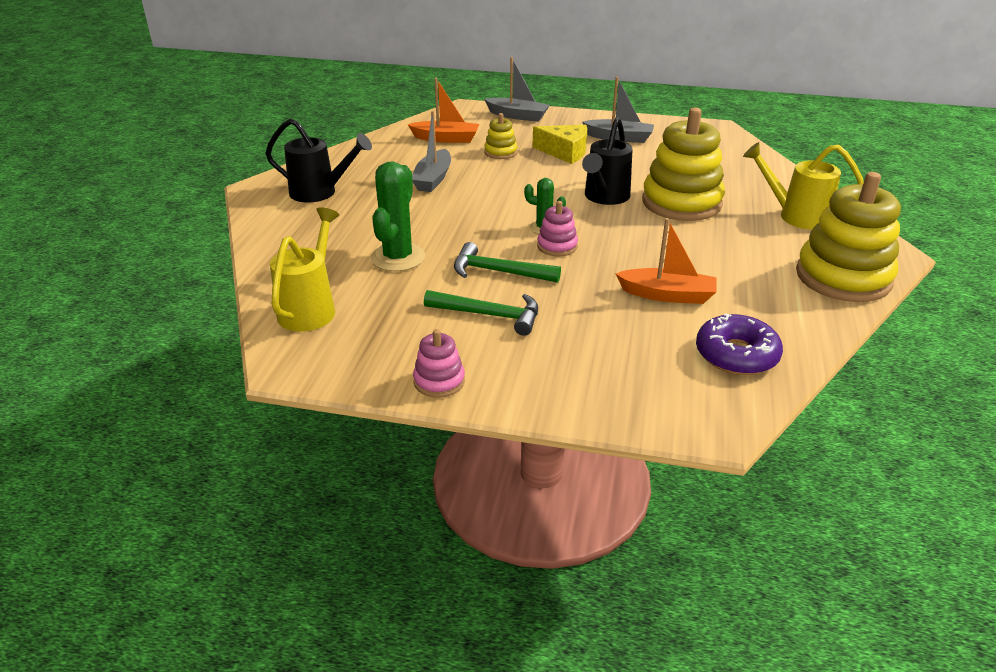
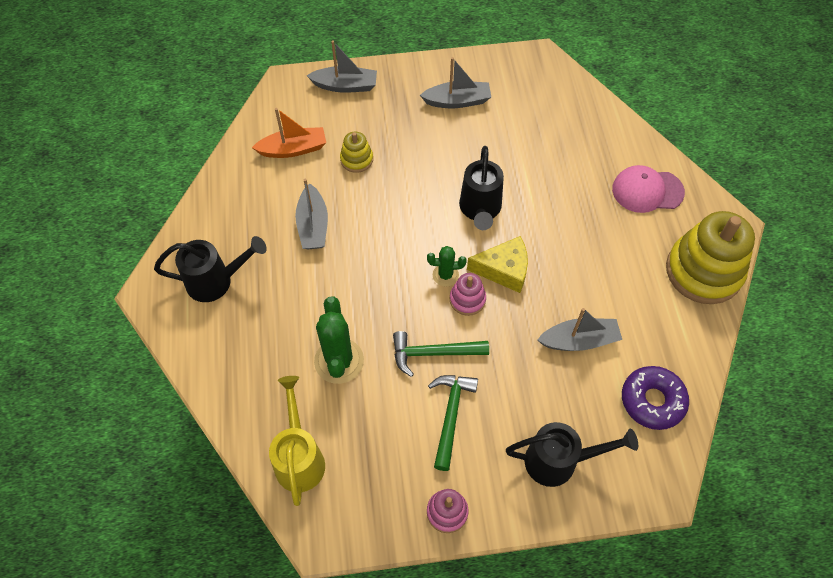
camera: 20 degrees left, 25 degrees up
green hammer [424,290,538,336] -> green hammer turned 75 degrees counterclockwise [428,375,478,471]
yellow cheese [532,124,587,164] -> yellow cheese moved to [467,236,528,293]
orange boat [615,218,717,304] -> grey boat [537,308,622,351]
yellow stacking toy [642,107,725,221] -> none
yellow watering can [743,142,864,230] -> pink cap [612,165,685,213]
none -> black watering can [506,422,638,487]

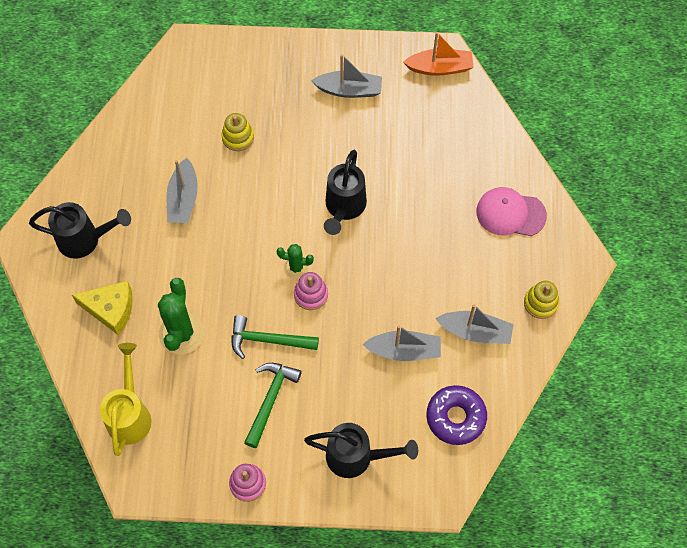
camera: 10 degrees right, 5 degrees up
orange boat [252,108,326,158] -> orange boat moved to [403,32,474,76]
grey boat [307,41,377,93] -> grey boat moved to [435,304,514,344]
yellow cheese [467,236,528,293] -> yellow cheese moved to [72,281,133,335]
yellow stacking toy [666,211,755,304] -> yellow stacking toy [524,281,559,319], size x0.47

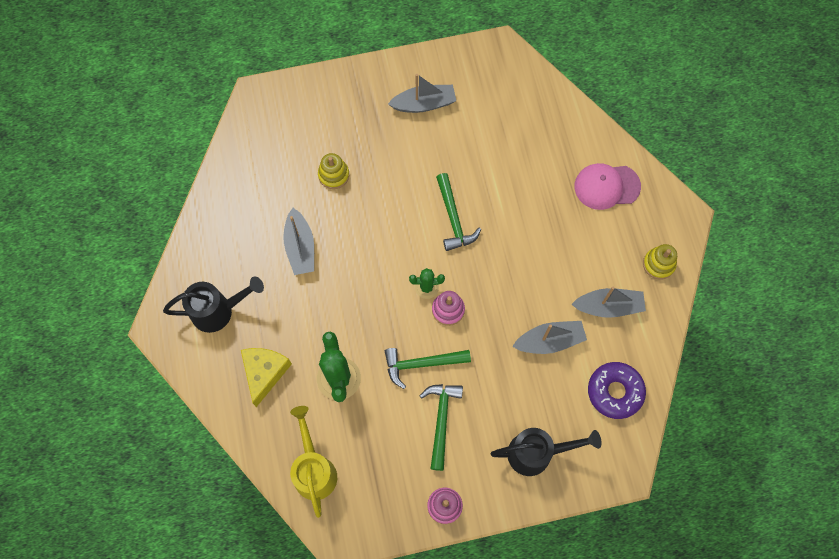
camera: 15 degrees left, 5 degrees up
yellow cheese [72,281,133,335] -> yellow cheese turned 75 degrees counterclockwise [241,348,292,407]
black watering can [324,150,367,235] -> green hammer [436,173,481,251]
orange boat [403,32,474,76] -> none

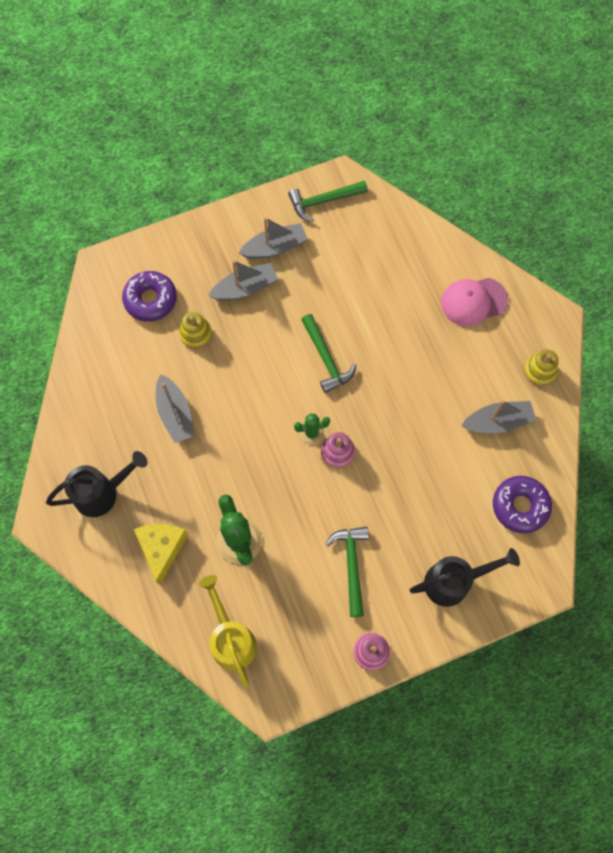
camera: 10 degrees left, 0 degrees up
green hammer [385,348,471,389] -> green hammer moved to [288,180,368,222]
grey boat [512,321,587,354] -> grey boat moved to [208,260,278,301]
none -> purple donut [122,271,177,322]

